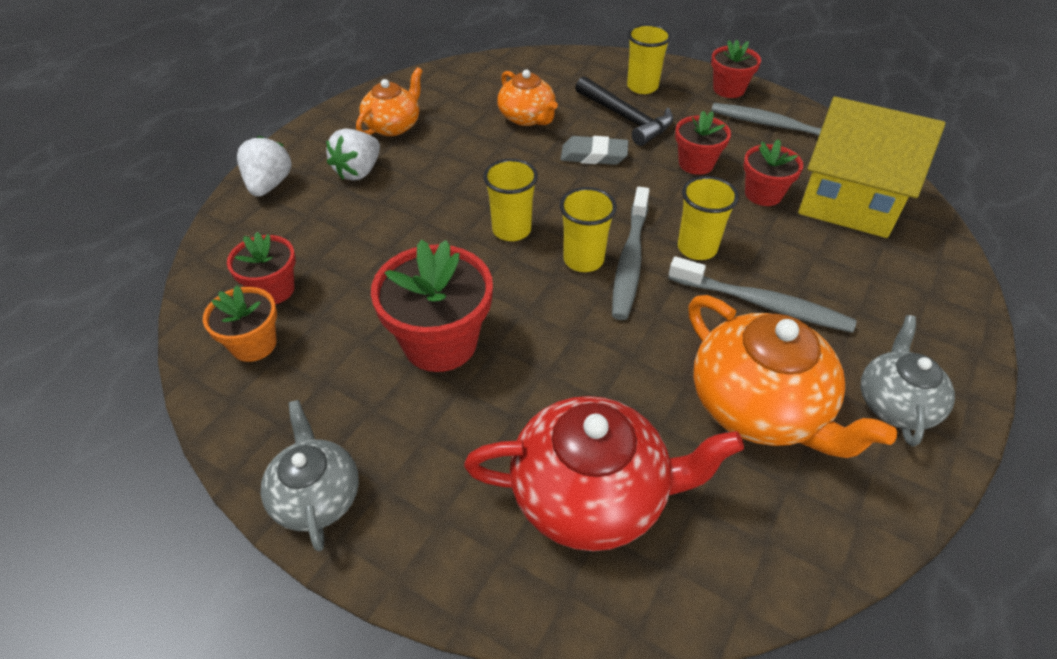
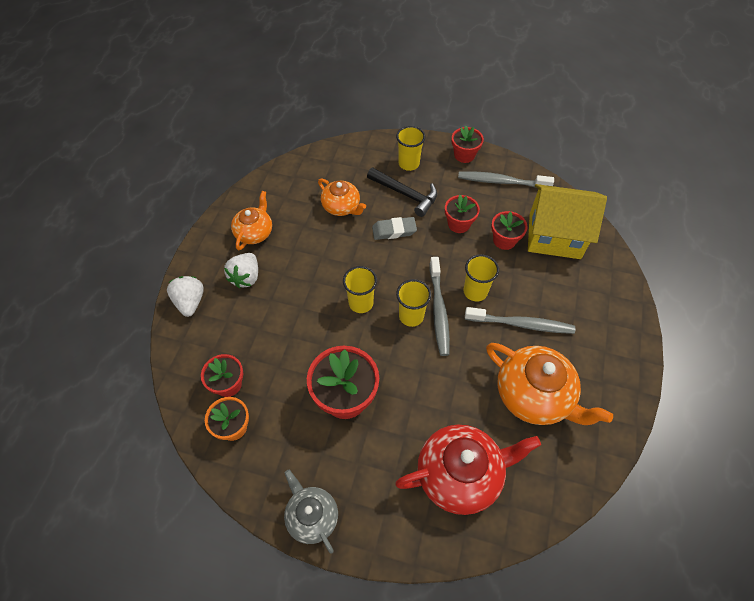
camera: 15 degrees left, 10 degrees up
grey teapot [861,315,955,447] -> none

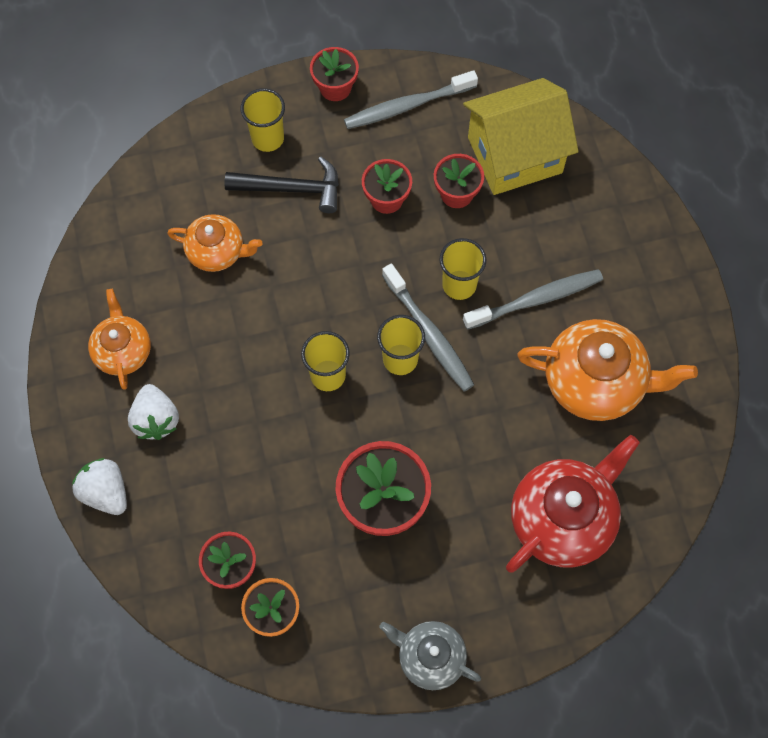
camera: 30 degrees left, 10 degrees up
grey eraser [372,217,417,240] -> none

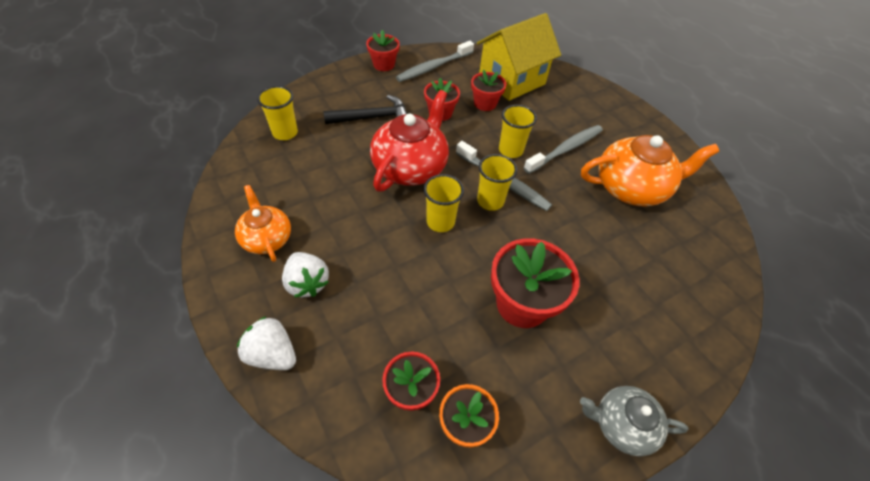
camera: 20 degrees left, 15 degrees down
orange teapot [167,214,263,272] -> none
yellow cup [240,88,285,152] -> yellow cup moved to [257,86,298,140]
red teapot [506,435,639,573] -> red teapot moved to [370,90,449,192]

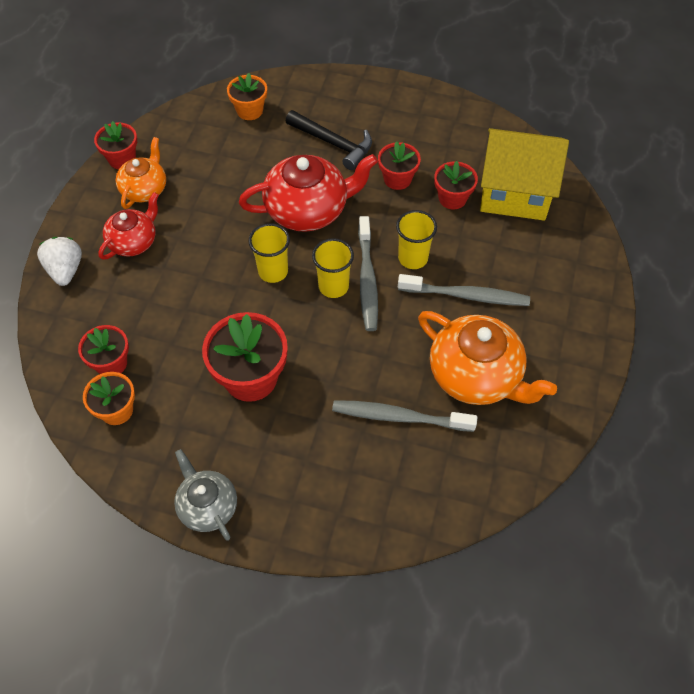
camera: 50 degrees right, 5 degrees up
yellow cup [257,86,298,140] -> orange flower pot [227,73,267,120]
white strawberry [282,252,329,298] -> red teapot [98,192,159,260]
red flower pot [366,30,400,71] -> red flower pot moved to [94,121,137,169]
grey toothbrush [396,41,474,82] -> grey toothbrush moved to [332,400,477,432]

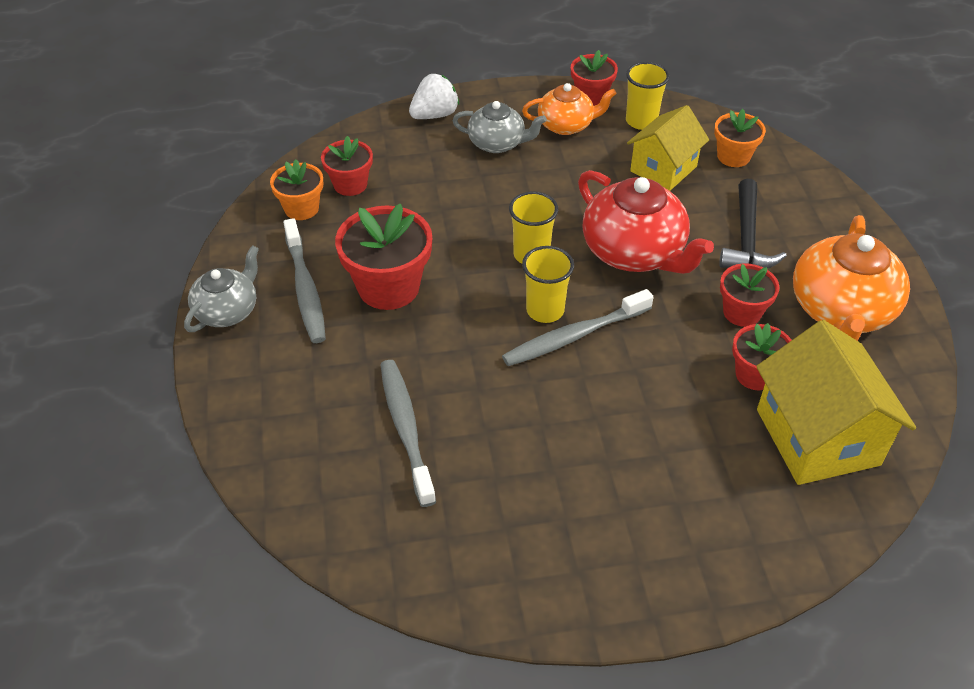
camera: 65 degrees right, 10 degrees down
red teapot [98,192,159,260] -> grey teapot [452,101,547,153]
yellow cup [396,210,437,269] -> yellow cup moved to [626,62,670,130]
grey toothbrush [398,274,530,306] -> grey toothbrush moved to [283,218,326,343]
orange teapot [418,311,557,405] -> orange teapot moved to [793,215,910,341]
none -> yellow house [627,105,709,191]

